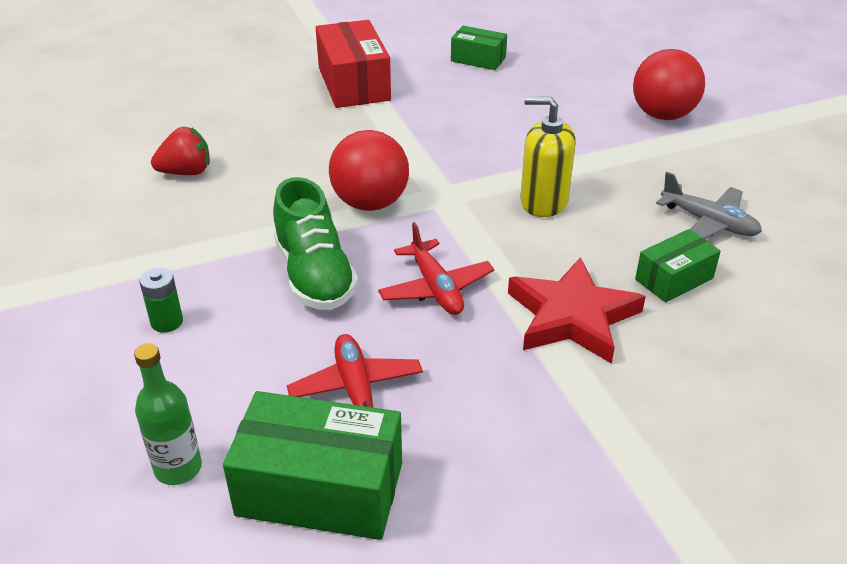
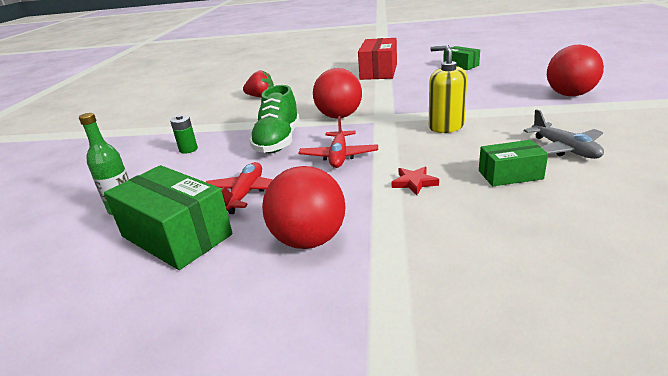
camera: 30 degrees right, 10 degrees down
red star [508,257,646,364] -> red star [392,166,439,195], size x0.46
none -> red ball [262,166,346,249]

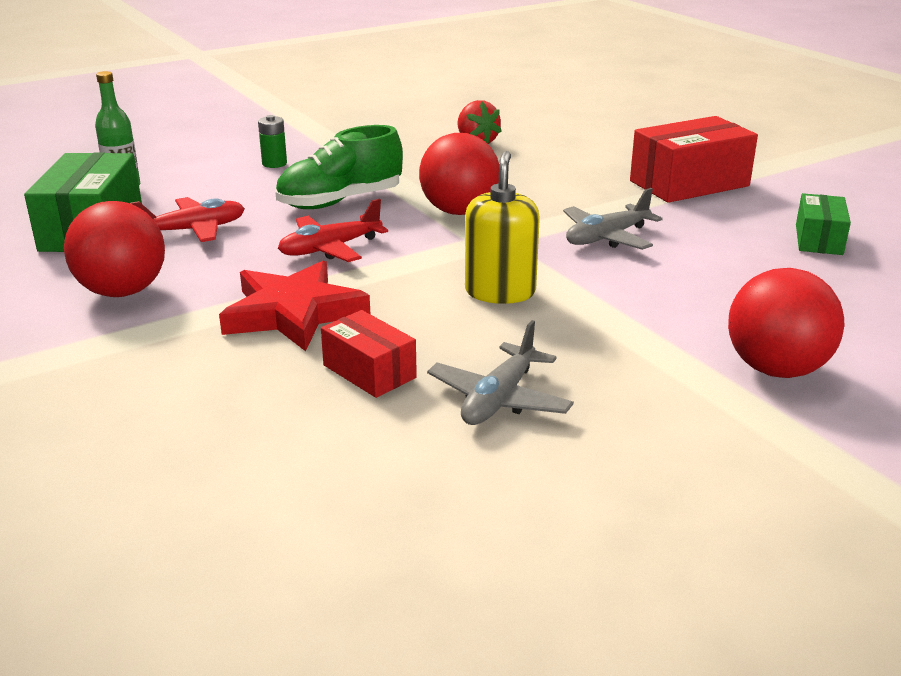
camera: 50 degrees right, 0 degrees up
red star [392,166,439,195] -> red star [219,261,370,351], size x2.18
green box [479,140,548,186] -> red box [321,310,417,398]
none -> grey plane [563,188,663,250]

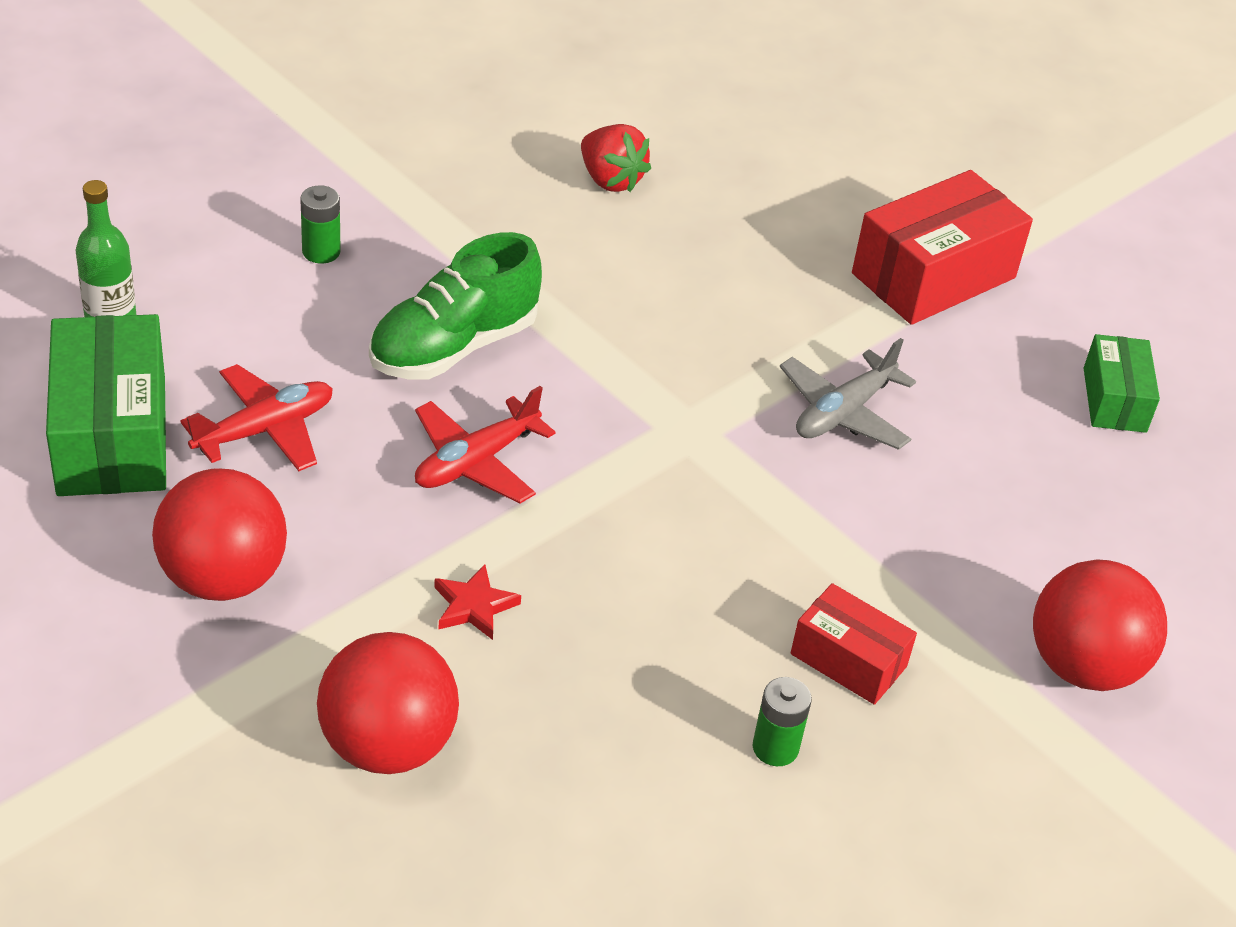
camera: 15 degrees left, 15 degrees up
red star [219,261,370,351] -> red star [434,564,521,640], size x0.46
red box [321,310,417,398] -> red box moved to [791,583,917,705]
red ball [419,133,499,215] -> red ball moved to [317,632,459,774]
grey plane [427,320,574,425] -> green battery [753,677,812,766]
yellow soap dispenser [465,151,540,304] -> none

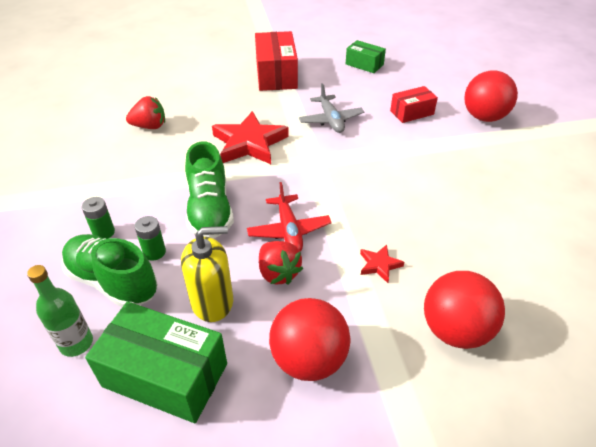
camera: 55 degrees left, 0 degrees up
red plane [180,364,333,471] -> yellow soap dispenser [181,226,233,322]
green battery [753,677,812,766] -> green battery moved to [134,216,166,261]
red box [791,583,917,705] -> red box moved to [390,86,438,123]
none -> green shoe [61,234,158,307]
none -> red star [212,111,289,164]
none -> red strawberry [259,241,303,285]

